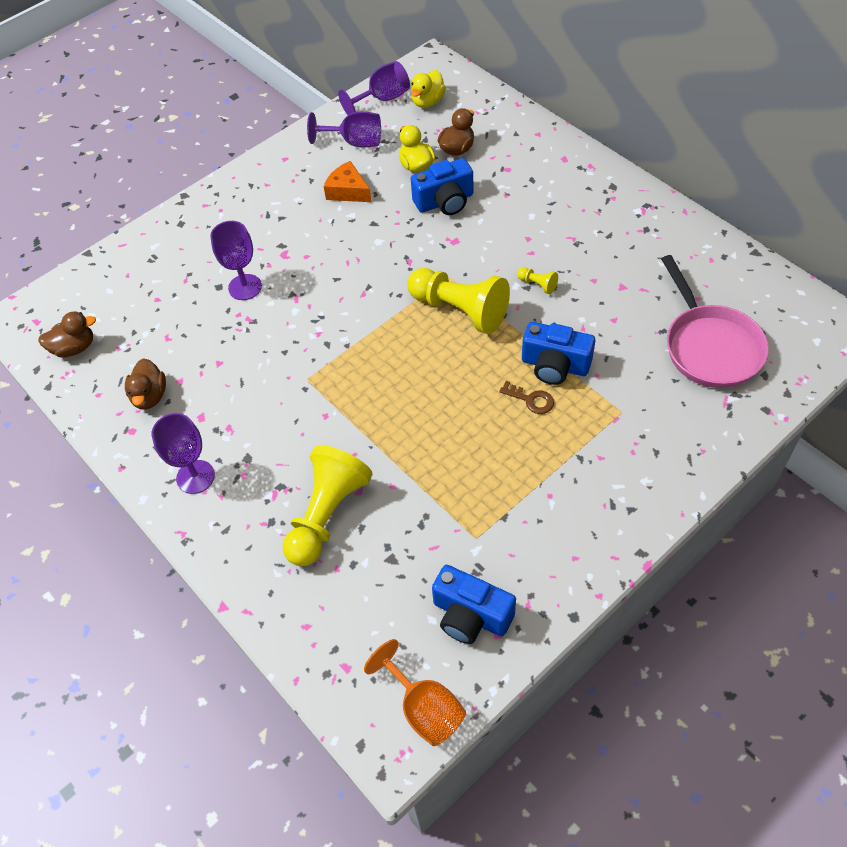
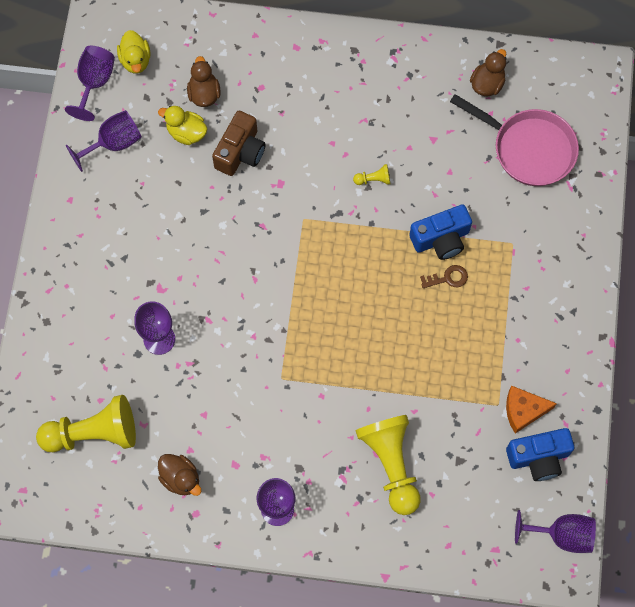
camera: 45 degrees left, 15 degrees up
brown duck [38,311,96,357] -> brown duck moved to [470,49,506,96]
orange cheese [324,161,372,202] -> orange cheese moved to [506,386,557,434]
orange goblet [364,639,466,746] -> purple goblet [515,510,596,553]
yellow pawn [407,268,510,334] -> yellow pawn moved to [36,395,136,452]
blue camera [411,158,473,215] -> brown camera [212,111,266,176]

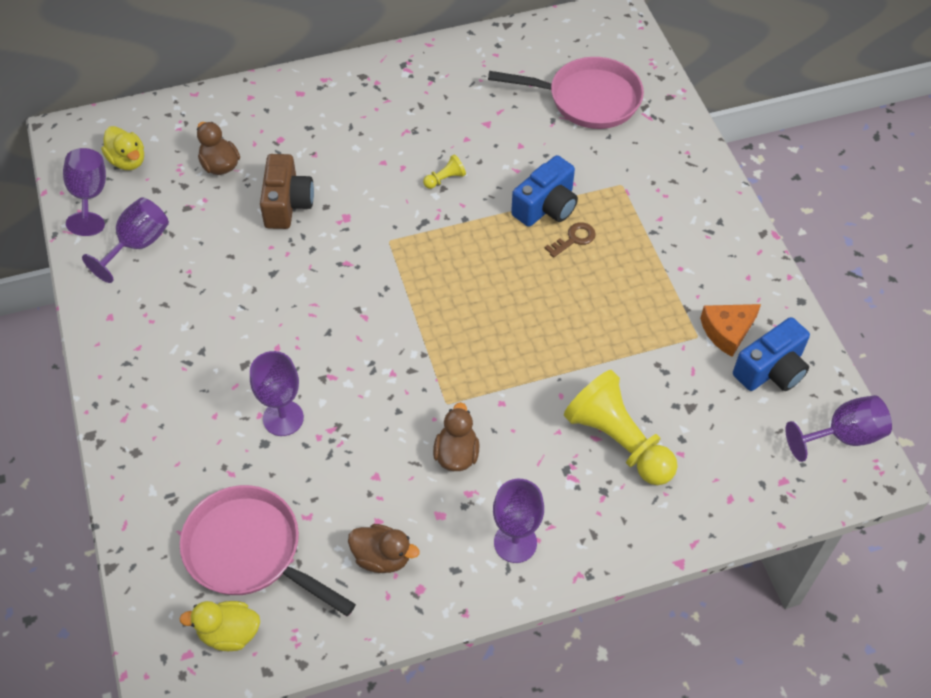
camera: 25 degrees left, 15 degrees down
yellow pawn [36,395,136,452] -> pink pan [180,485,356,616]
yellow duck [158,106,207,145] -> yellow duck moved to [179,601,260,651]
brown duck [470,49,506,96] -> brown duck moved to [433,402,479,471]

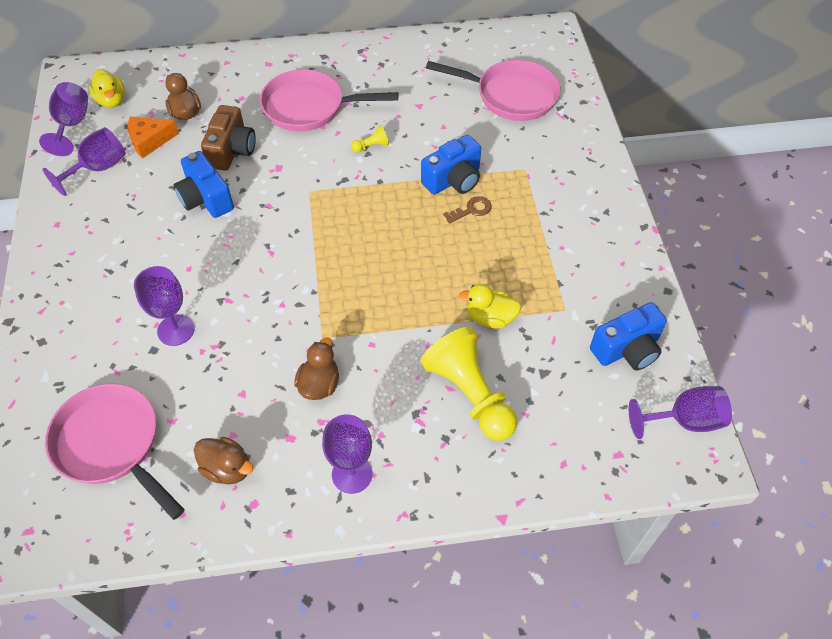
camera: 10 degrees right, 0 degrees up
yellow duck [179,601,260,651] -> yellow duck moved to [459,284,521,329]
orange cheese [700,304,761,357] -> orange cheese moved to [128,116,179,158]
none -> blue camera [174,151,234,218]
none -> pink pan [260,69,398,131]

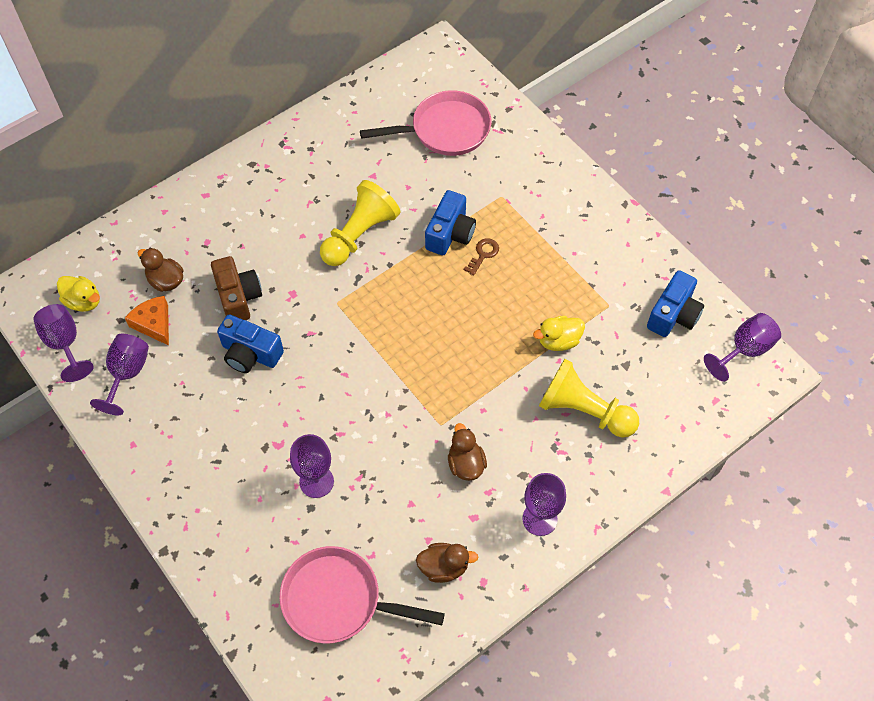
camera: 30 degrees left, 5 degrees up
orange cheese [128,116,179,158] -> orange cheese turned 105 degrees clockwise [125,296,169,346]
pink pan [260,69,398,131] -> none
yellow pawn [351,125,389,153] -> yellow pawn [320,180,401,266], size x2.46

